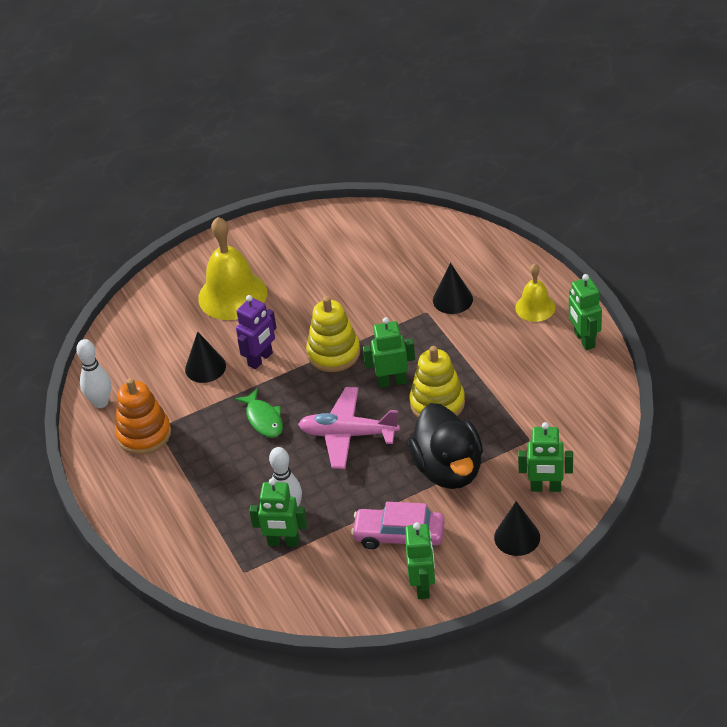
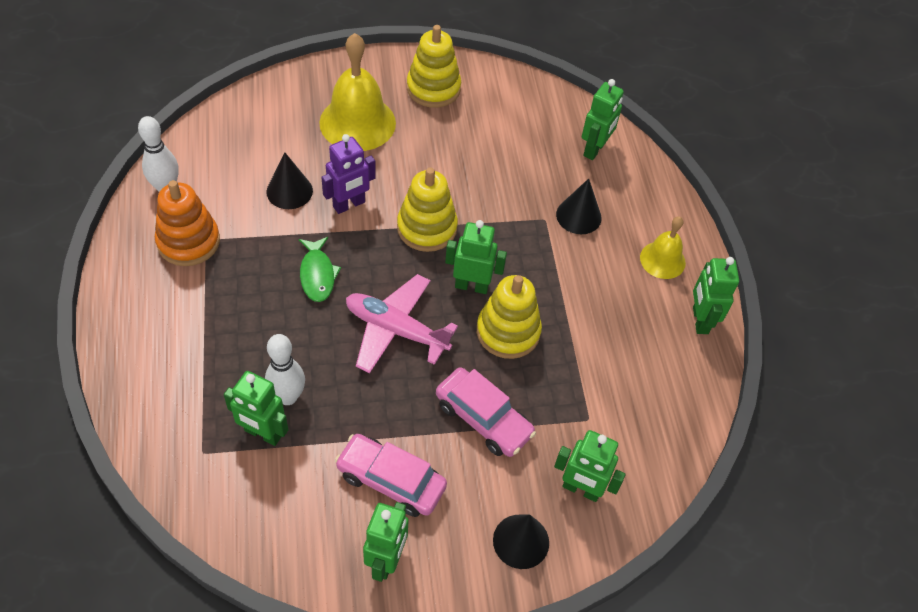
camera: 10 degrees right, 10 degrees up
black duck [408,403,483,489] -> pink car [436,367,536,457]
none -> yellow stacking toy [407,25,461,108]
none -> green robot [582,79,624,160]

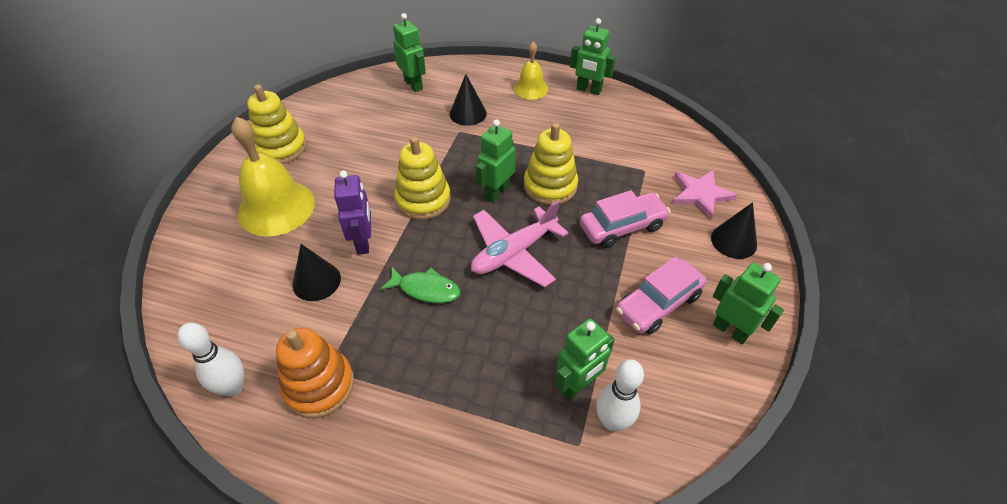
camera: 60 degrees left, 5 degrees down
white bowling pin [265,334,305,405] -> white bowling pin moved to [596,359,644,431]
green robot [554,430,626,502] -> pink star [672,170,737,219]

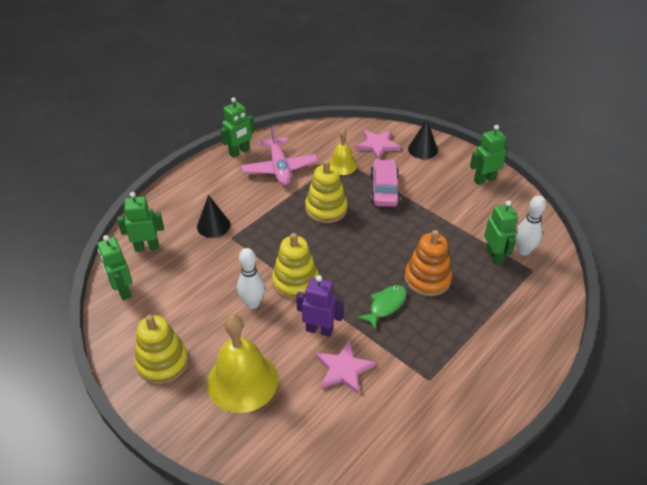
camera: 65 degrees left, 5 degrees down
white bowling pin [177,323,244,397] -> white bowling pin moved to [237,248,265,309]
orange stacking toy [276,328,354,418] -> orange stacking toy moved to [405,230,452,296]
black cone [293,244,341,301] -> pink star [316,341,376,395]
pink plane [471,200,568,287] -> pink plane moved to [241,125,318,186]
green robot [476,119,516,202] -> green robot moved to [97,235,133,300]
yellow bell [514,41,548,100] -> yellow bell moved to [329,129,357,175]
pink car [616,257,706,334] -> none

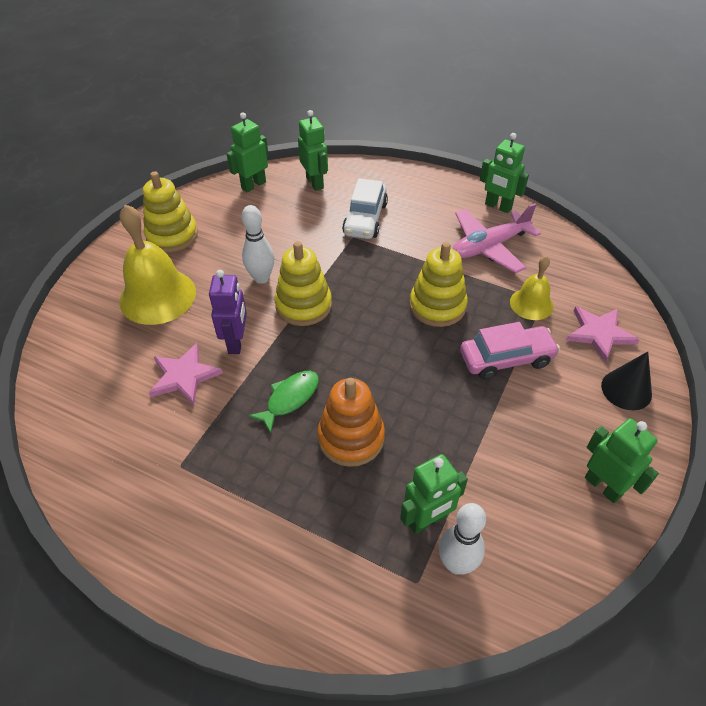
camera: 75 degrees right, 5 degrees up
black cone [197,195,230,238] -> white car [342,178,388,239]
green fish [357,285,407,330] -> green fish turned 75 degrees counterclockwise [248,371,319,433]

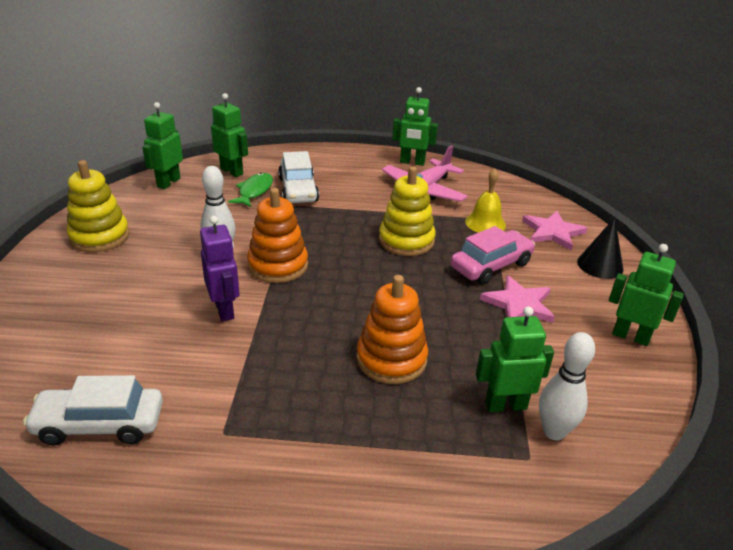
camera: 25 degrees left, 15 degrees down
yellow bell [119,204,196,325] -> none
pink star [149,343,223,405] -> pink star moved to [480,275,555,323]
green fish [248,371,319,433] -> green fish moved to [228,173,273,207]
yellow stacking toy [275,241,332,326] -> orange stacking toy [247,188,308,283]
green robot [400,454,468,534] -> green robot turned 135 degrees counterclockwise [476,306,554,412]
none -> white car [23,375,163,446]

